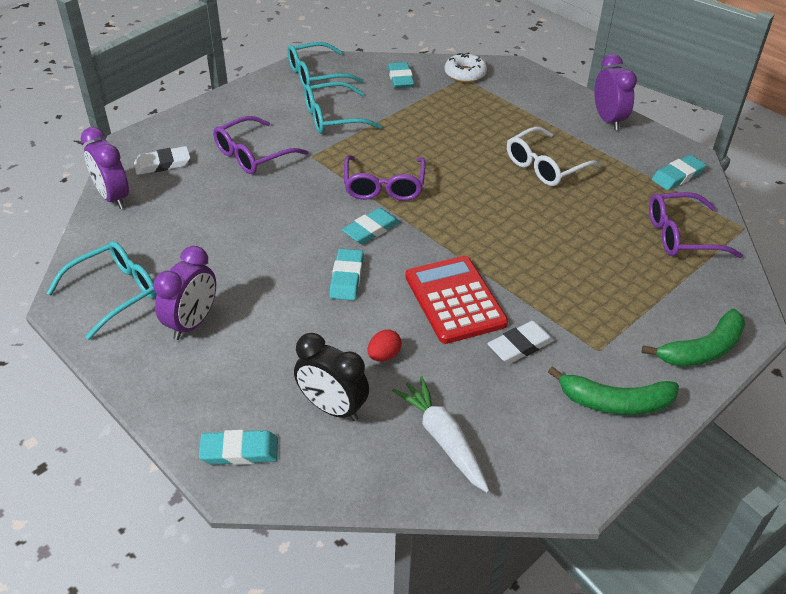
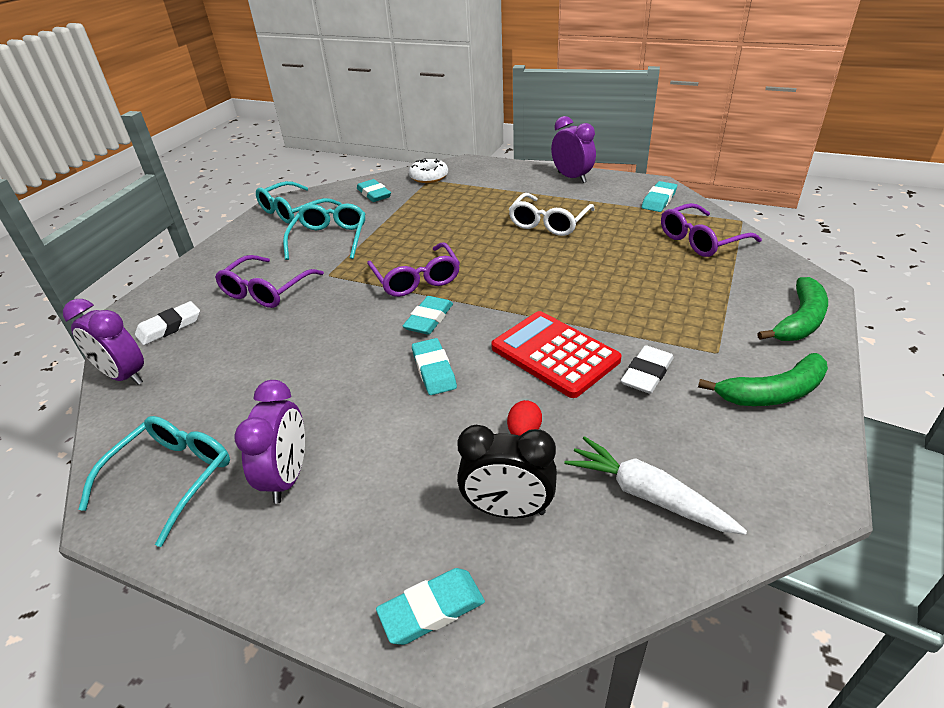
camera: 20 degrees left, 5 degrees down
turquoise glasses [304,82,382,134] -> turquoise glasses turned 135 degrees clockwise [283,203,366,260]

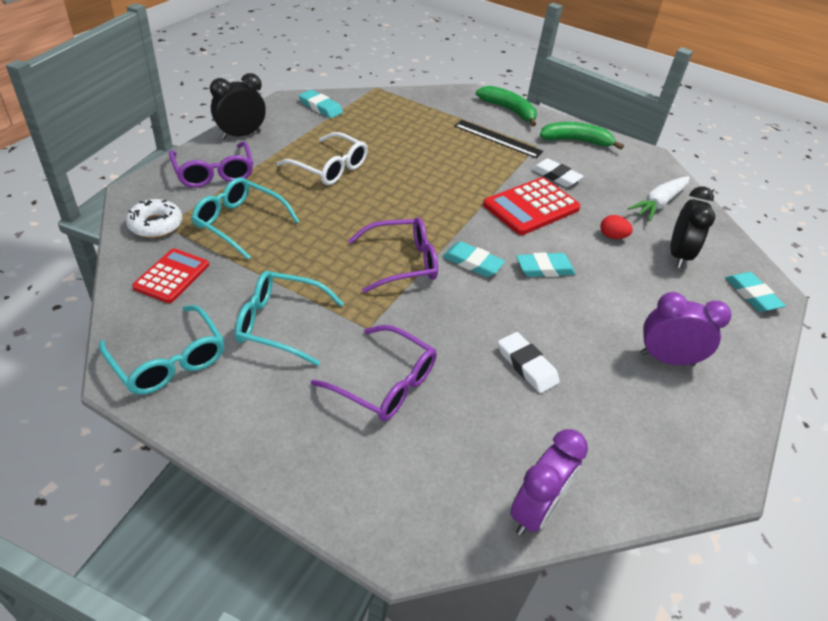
camera: 90 degrees left, 5 degrees up
turquoise glasses [78,416,230,547] -> turquoise glasses moved to [191,177,299,260]
white eraser [135,301,200,345] -> white eraser moved to [498,332,560,393]
turquoise eraser [357,179,391,202] -> red calculator [132,248,209,303]
purple clock [551,116,596,183] -> black clock [210,73,266,139]
purple glasses [661,203,762,257] -> purple glasses moved to [169,141,254,188]
green banana [698,353,828,406] -> green banana turned 75 degrees counterclockwise [540,122,624,150]
none -> black ruler [454,120,543,158]

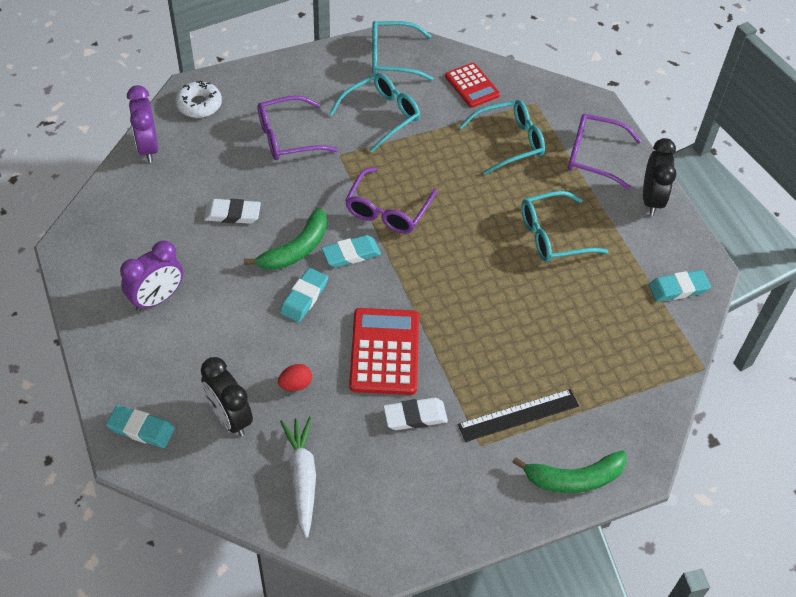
camera: 130 degrees right, 10 degrees up
white donut [126,199,182,238] -> white donut moved to [175,80,222,118]
white glasses [277,132,368,185] -> turquoise glasses [521,191,609,262]
green banana [540,122,624,150] -> green banana moved to [244,208,327,270]

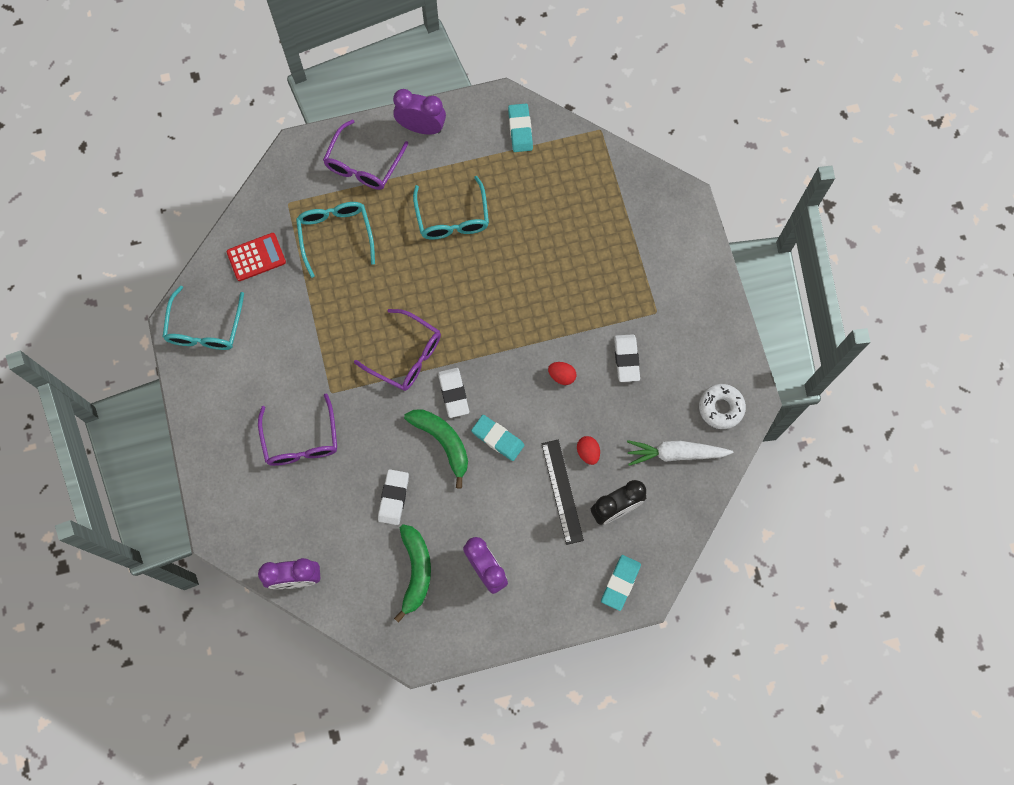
camera: 80 degrees left, 20 degrees up
white donut [175,80,222,118] -> white donut moved to [699,384,746,429]
turquoise eraser [321,235,381,268] -> white eraser [438,368,469,418]
turquoise glasses [329,73,420,152] -> none
red calculator [349,308,419,395] -> red egg [548,362,576,385]
black ruler [458,389,579,442] -> black ruler moved to [541,440,584,545]
green banana [512,450,627,493] -> green banana moved to [394,524,431,623]
black clock [643,138,676,216] -> purple clock [393,89,446,135]

